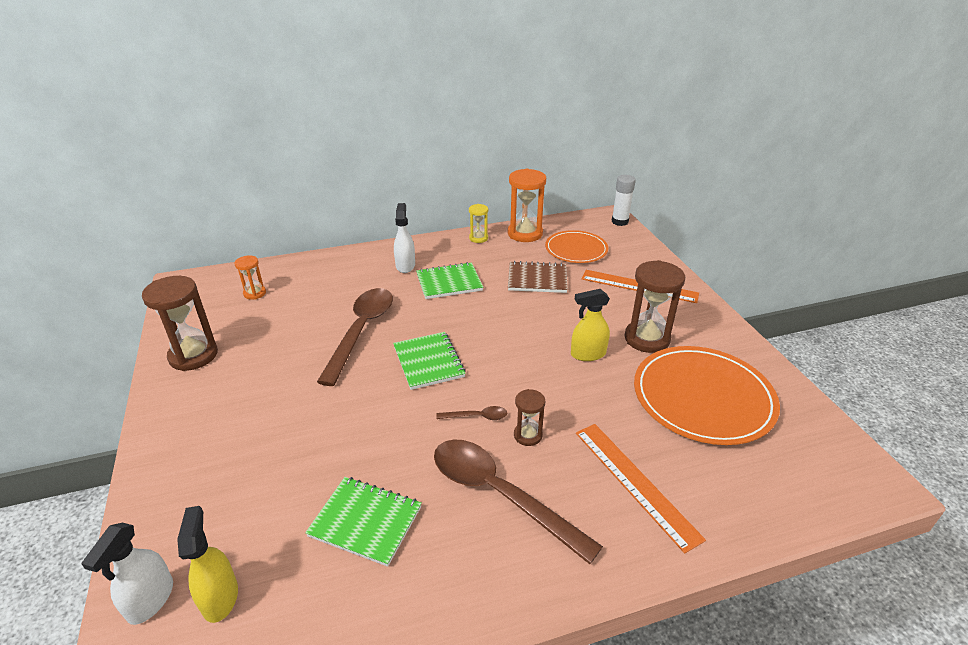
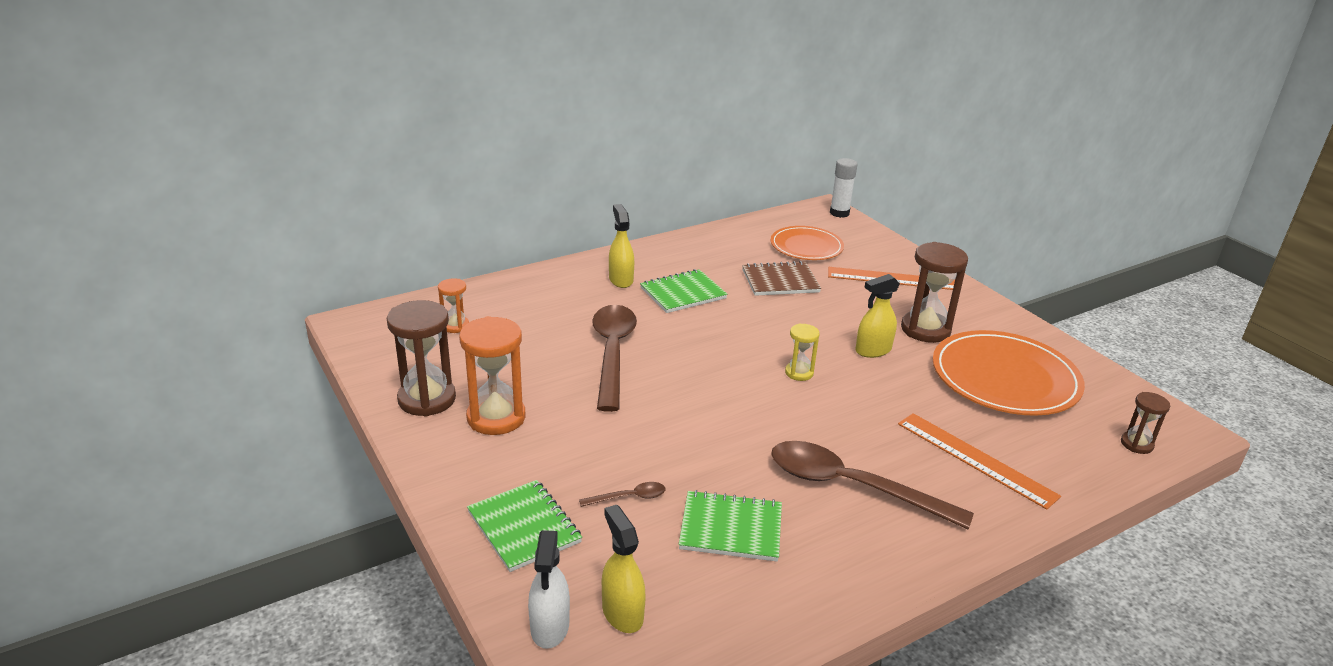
camera: 15 degrees left, 5 degrees down
green notebook [393,332,466,390] -> green notebook moved to [467,480,582,572]
white spray bottle [394,203,415,273] -> yellow spray bottle [609,204,634,288]
brown spoon [436,406,507,420] -> brown spoon moved to [579,482,666,507]
yellow hourglass [469,204,488,243] -> yellow hourglass moved to [785,323,820,381]
orange hourglass [508,169,546,242] -> orange hourglass moved to [459,316,525,435]
brown hourglass [514,389,545,446] -> brown hourglass moved to [1121,392,1170,454]

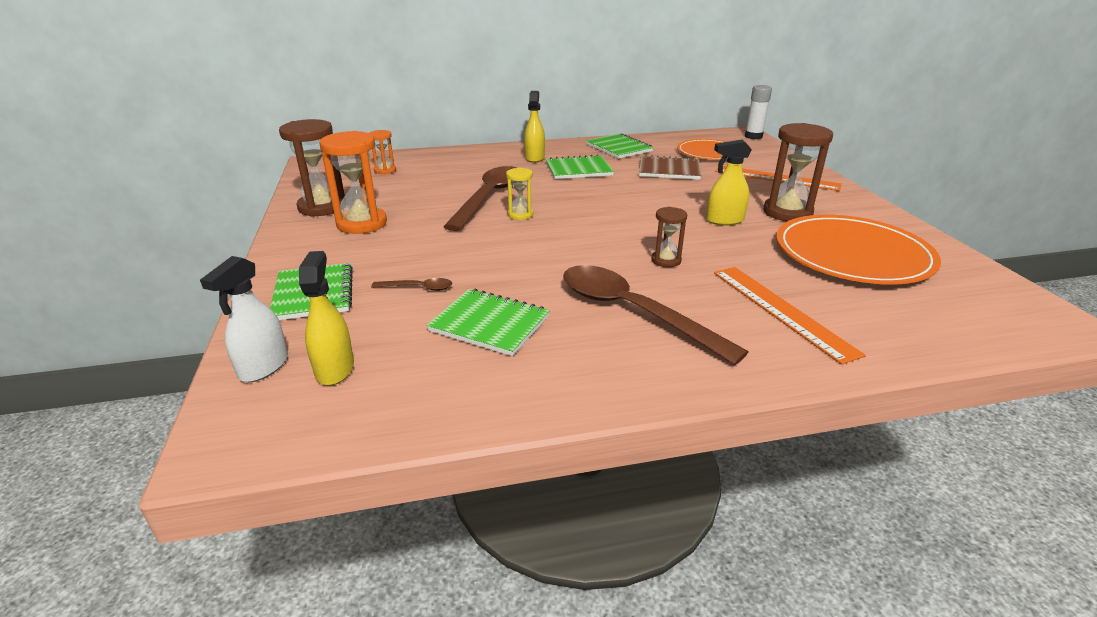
camera: 20 degrees right, 0 degrees up
yellow hourglass [785,323,820,381] -> yellow hourglass moved to [506,168,533,220]
brown hourglass [1121,392,1170,454] -> brown hourglass moved to [651,207,687,267]
none -> green notebook [586,133,654,159]

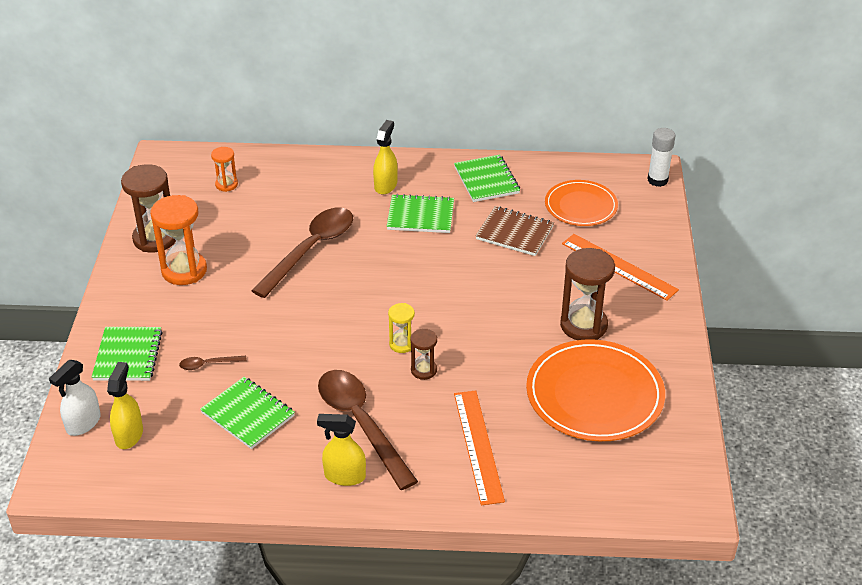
camera: 15 degrees right, 10 degrees up
brown spoon [371,278,452,291] -> brown spoon turned 150 degrees clockwise [179,356,247,370]
yellow hourglass [506,168,533,220] -> yellow hourglass moved to [388,303,415,353]
yellow spray bottle [706,140,752,225] -> yellow spray bottle moved to [317,414,366,486]

